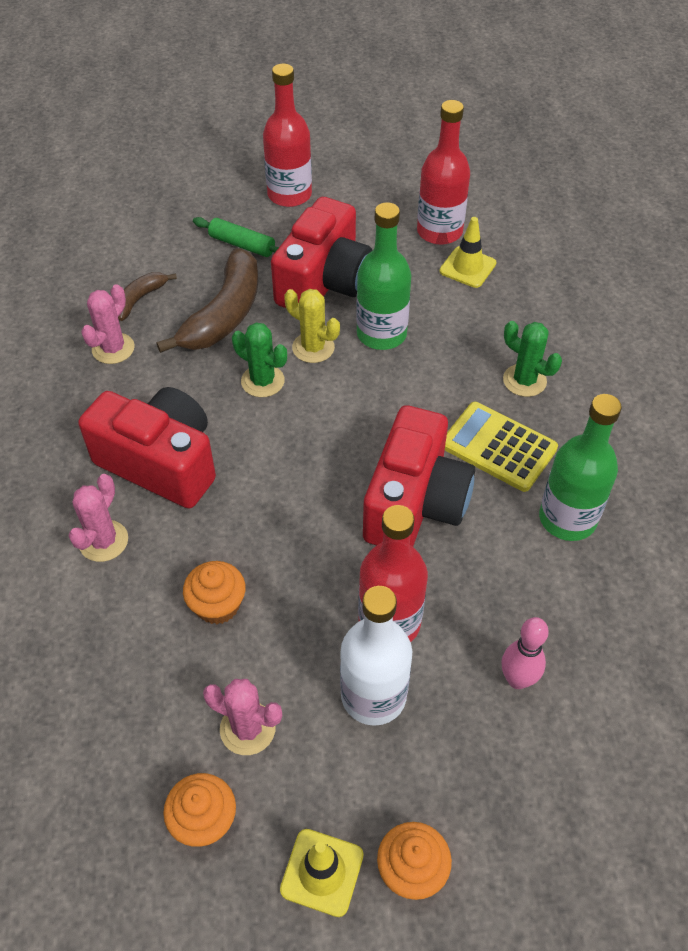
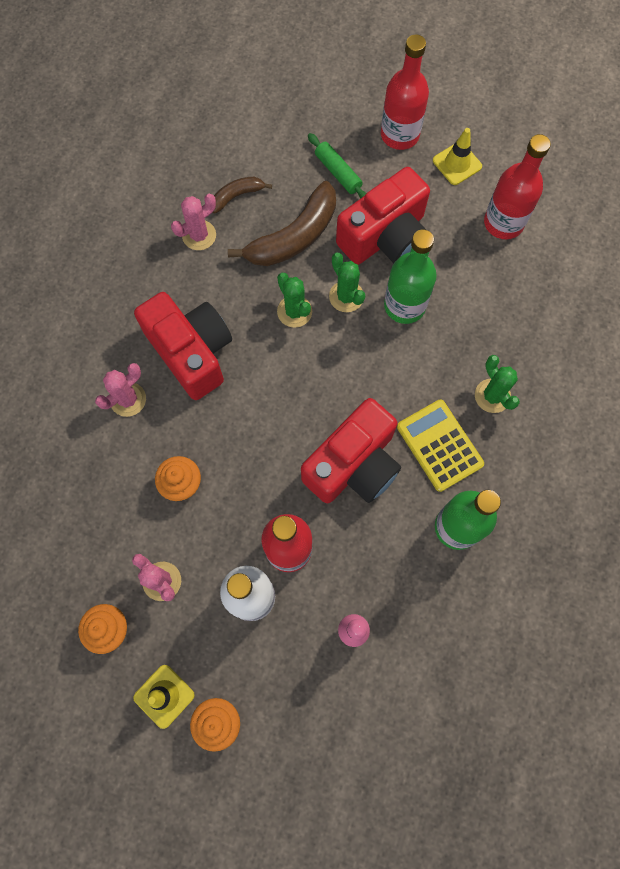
camera: 25 degrees right, 20 degrees up
yellow cactus [284,289,340,363] -> green cactus [329,253,365,312]
yellow traffic cone [439,217,497,288] -> yellow traffic cone moved to [433,128,482,185]

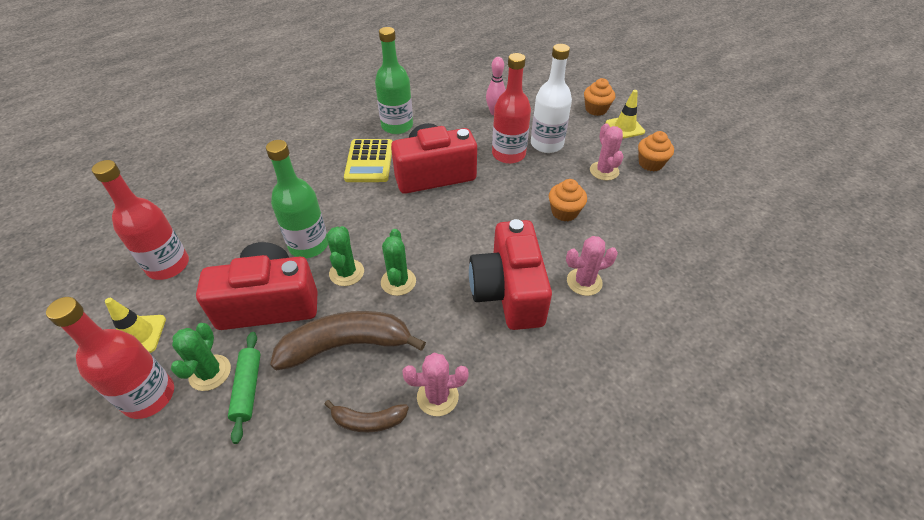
camera: 150 degrees left, 25 degrees down
green cactus [475,355,520,413] -> green cactus moved to [171,323,231,391]

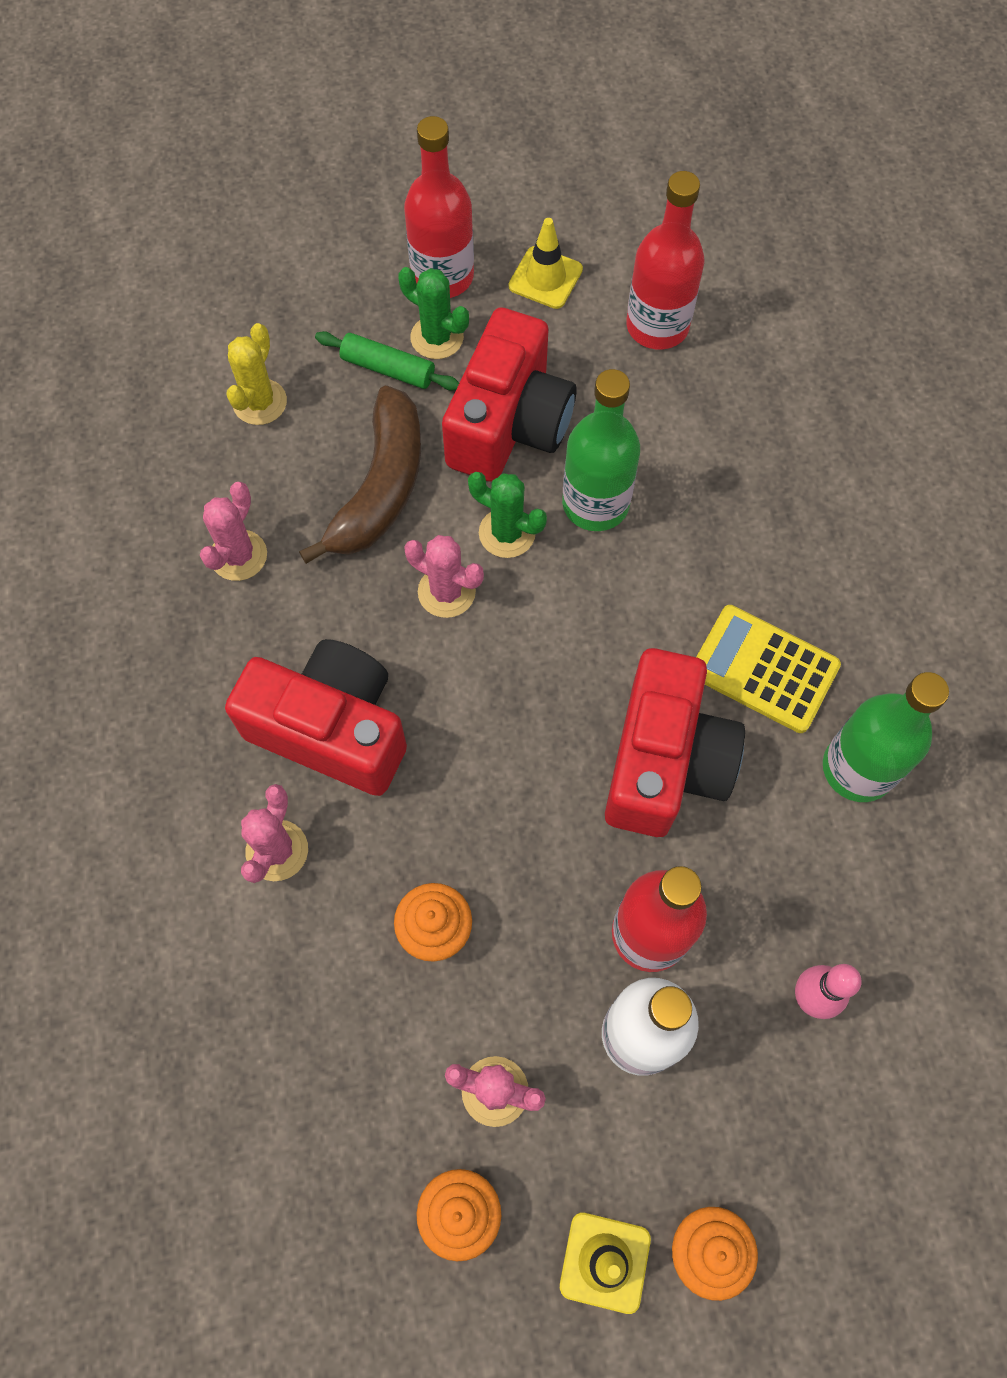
camera: 120 degrees right, 20 degrees up
brown banana [324,400,409,432] -> none
green cactus [381,229,416,296] -> pink cactus [404,535,484,618]
none -> yellow cactus [226,323,287,425]

